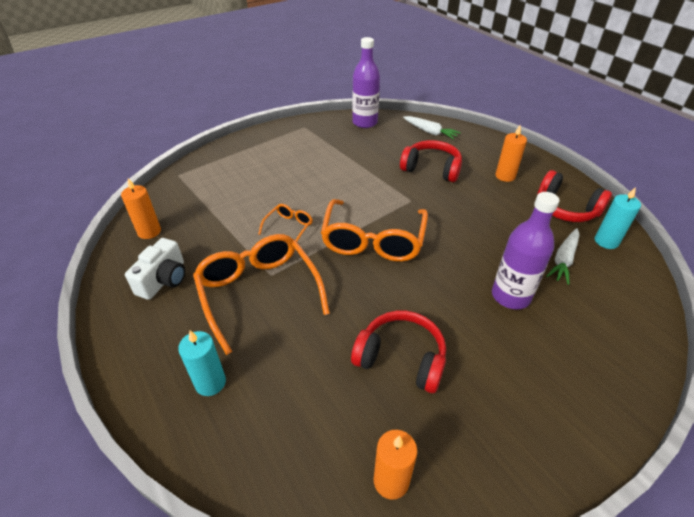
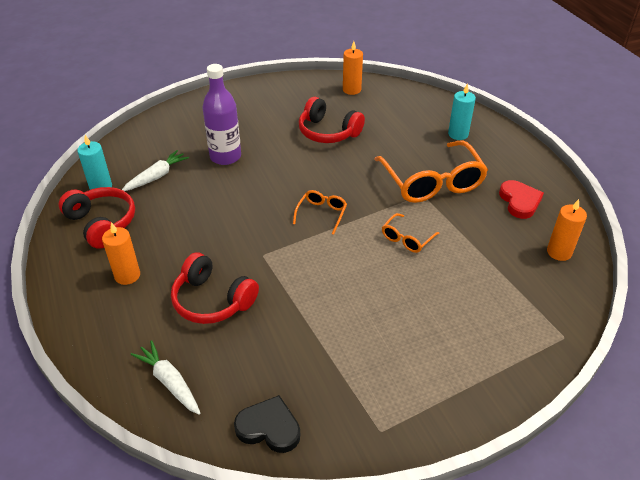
camera: 170 degrees left, 0 degrees up
white camera [125,238,185,300] -> red heart [499,180,544,219]
orange glasses [321,199,428,262] -> orange glasses [293,190,347,235], size x0.47
purple bottle [352,37,380,128] -> black heart [234,395,300,453]

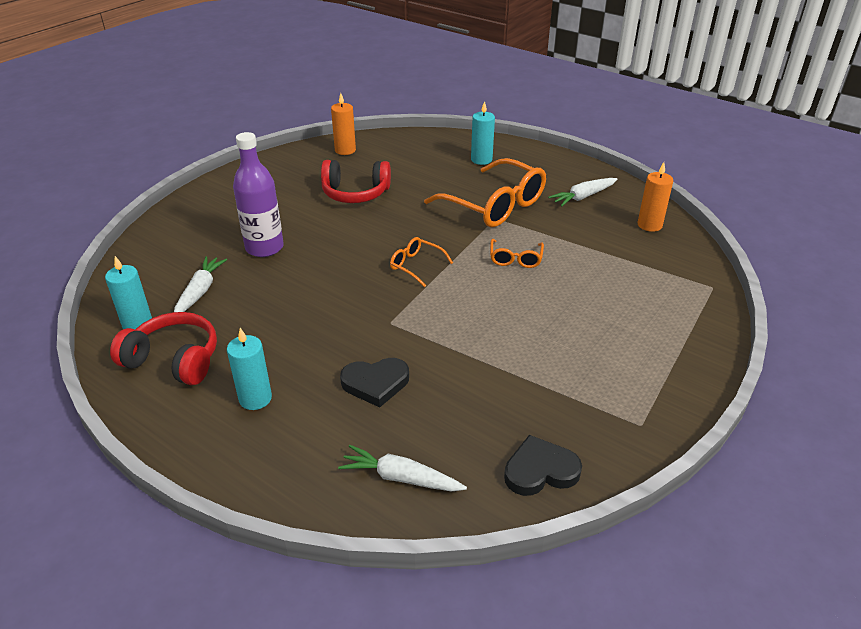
camera: 30 degrees left, 5 degrees down
orange candle [102,222,140,285] -> turquoise candle [227,328,272,410]
red headphones [171,252,259,324] -> black heart [340,358,409,408]
orange glasses [293,190,347,235] -> orange glasses turned 45 degrees counterclockwise [390,237,453,287]
red heart [499,180,544,219] -> white carrot [548,178,617,207]

